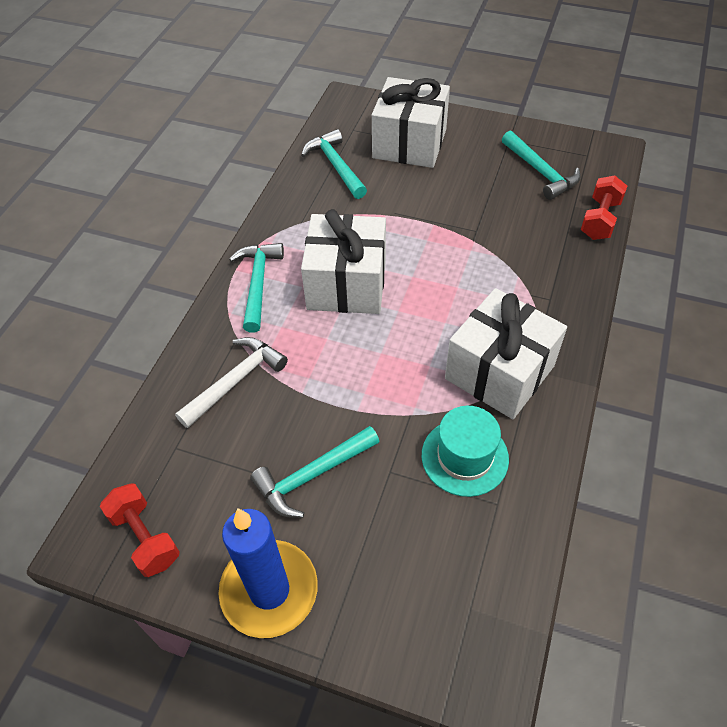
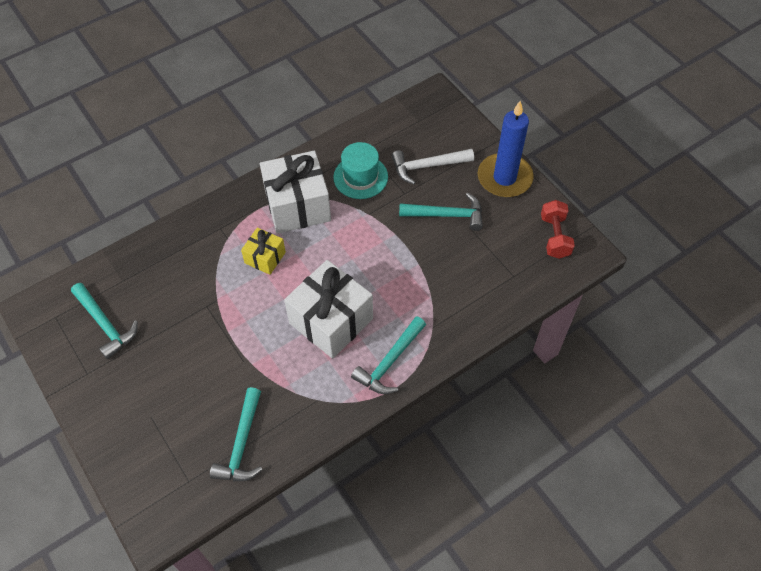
camera: 145 degrees left, 5 degrees up
white hammer [175,337,288,428] -> white hammer moved to [391,149,474,184]
white gift [372,77,450,168] -> none
turquoise hammer [502,131,581,200] -> turquoise hammer turned 135 degrees clockwise [71,283,138,359]
red dumbbell [581,175,627,240] -> none
none -> yellow gift [241,228,286,275]

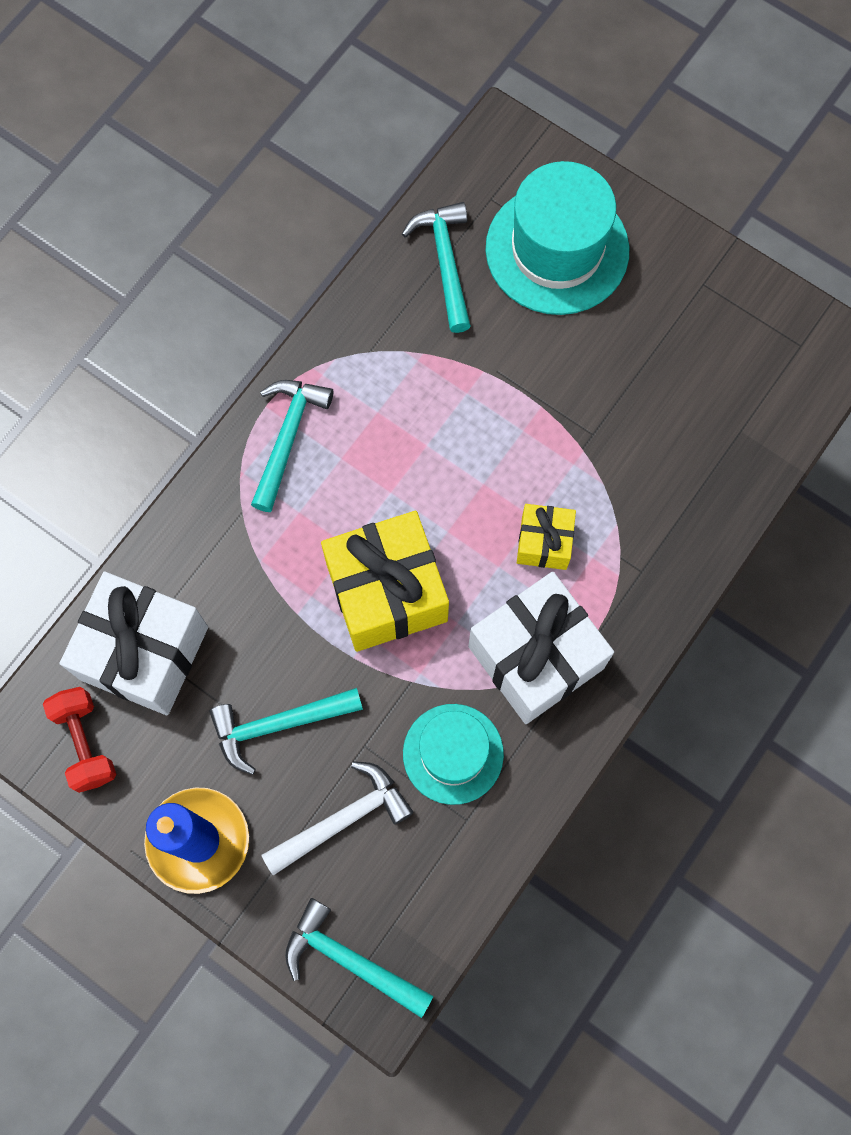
camera: 160 degrees right, 15 degrees up
turquoise hammer [71,283,138,359] -> turquoise hammer moved to [285,898,434,1018]
white gift [284,260,373,359] -> white gift moved to [59,572,208,715]
none -> yellow gift [321,511,449,652]
none -> turquoise hat [486,161,629,315]

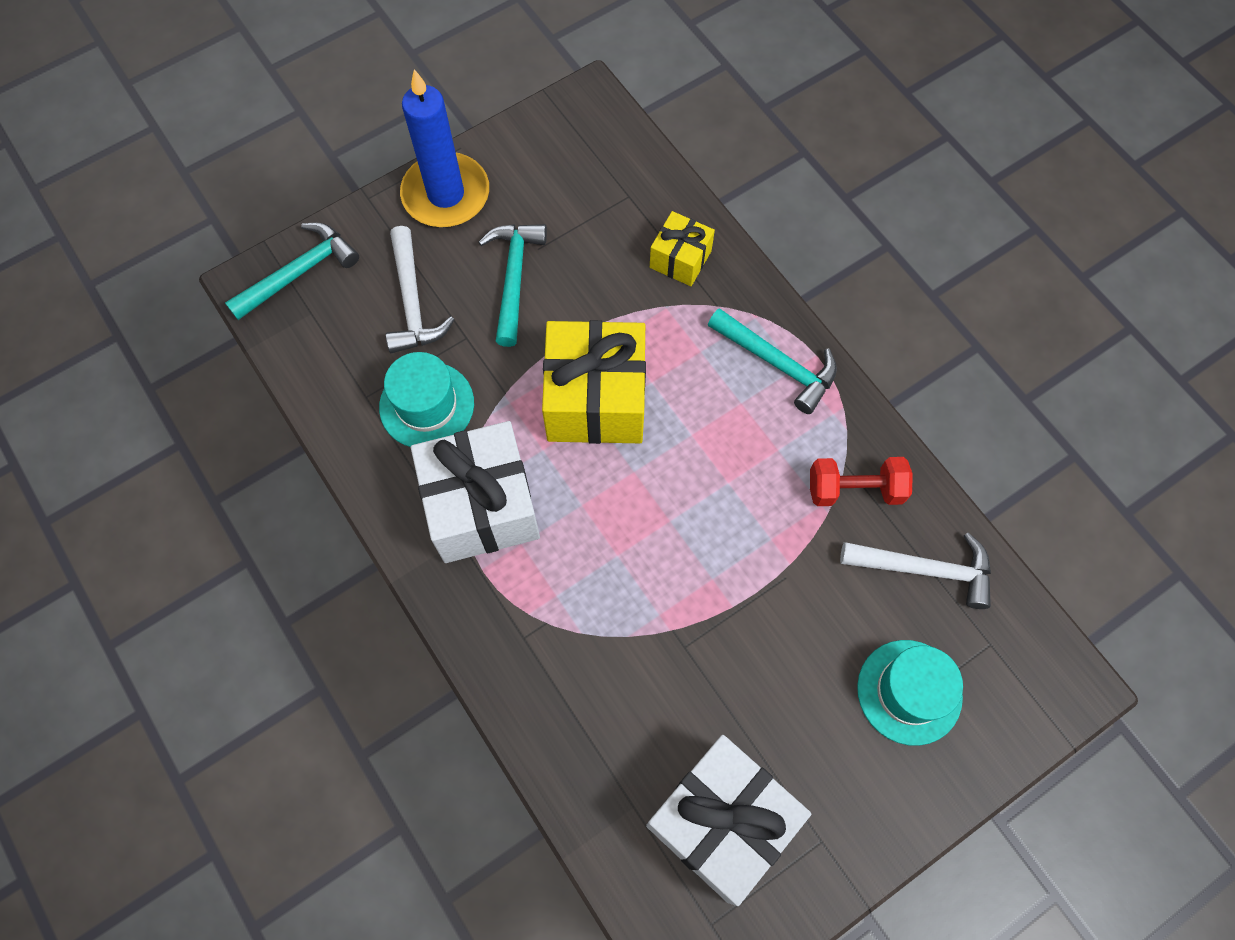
camera: 110 degrees right, 5 degrees down
red dumbbell [43,687,116,793] -> red dumbbell moved to [810,457,913,506]
white gift [59,572,208,715] -> white gift moved to [646,735,811,906]
turquoise hammer [402,202,471,333] -> white hammer [840,533,991,609]
turquoise hat [486,161,629,315] -> turquoise hat [857,640,963,746], size x0.63
yellow gift [517,504,576,570] -> yellow gift moved to [650,211,715,286]

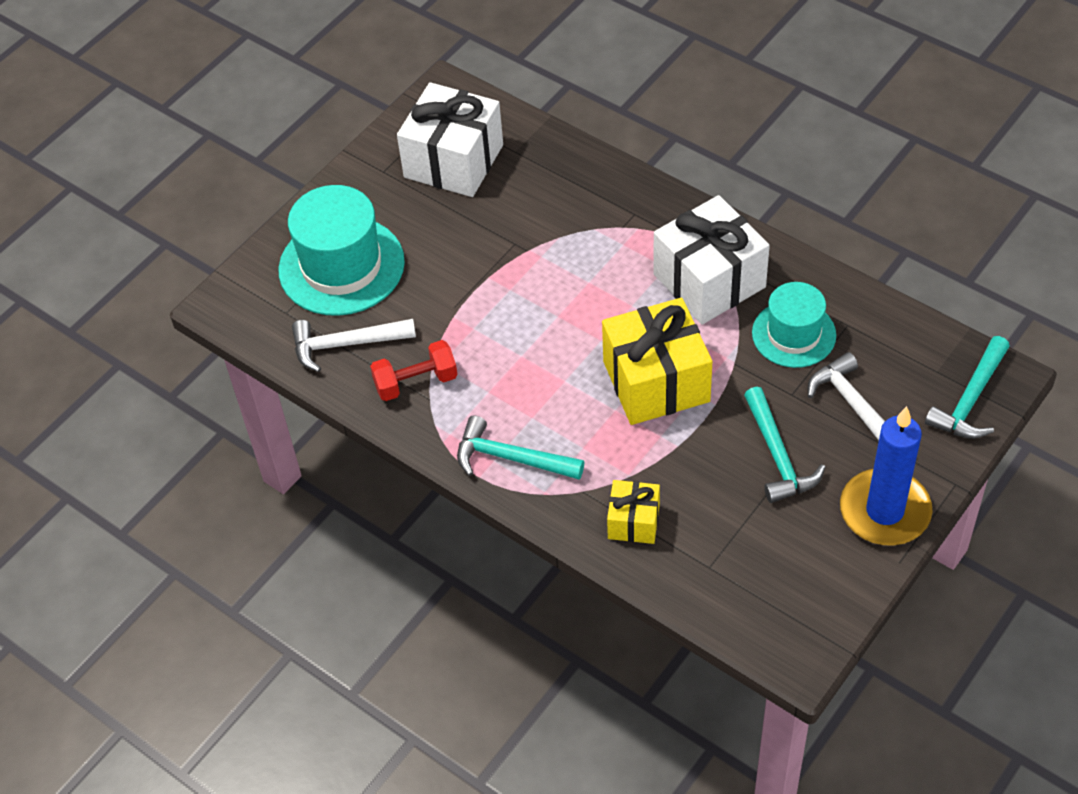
camera: 165 degrees right, 15 degrees down
turquoise hat [857,640,963,746] -> turquoise hat [278,185,405,316], size x1.58

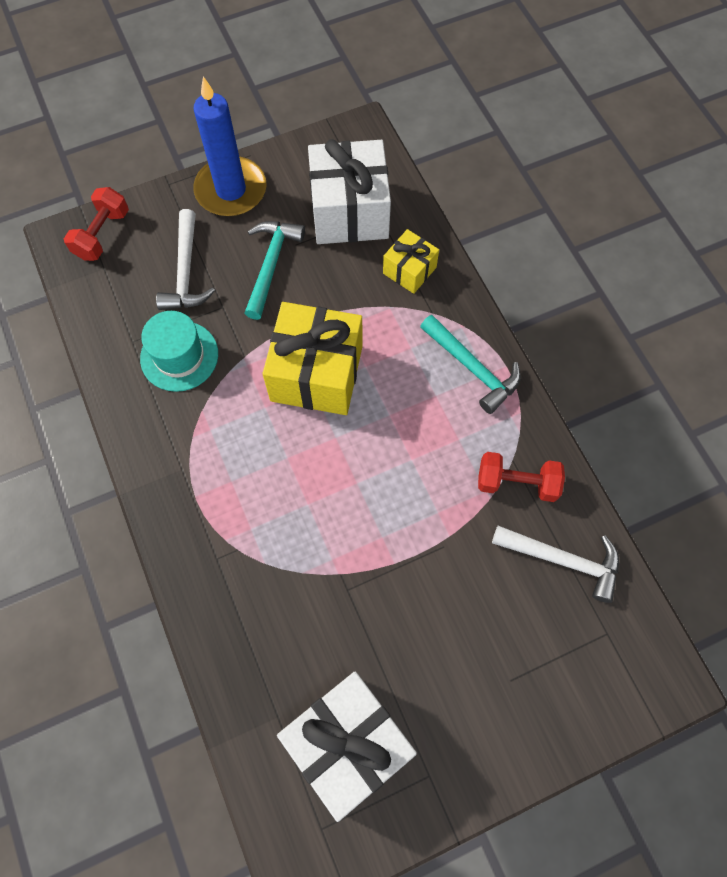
camera: 155 degrees left, 15 degrees up
turquoise hat [278,185,405,316] -> none
white gift [653,195,770,325] -> white gift moved to [308,139,391,244]
turquoise hammer [925,336,1010,439] -> red dumbbell [64,187,129,261]

